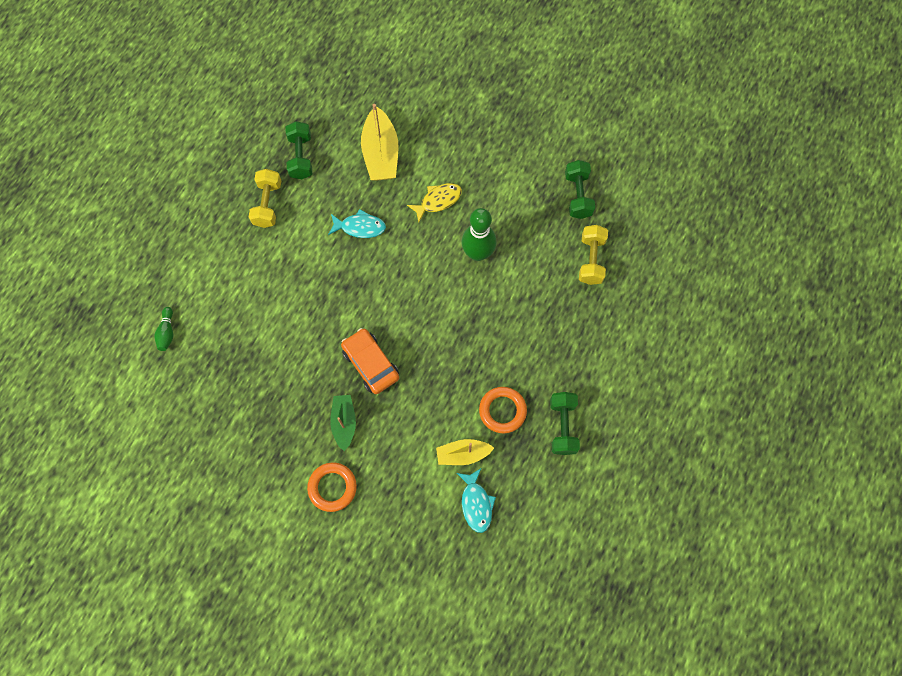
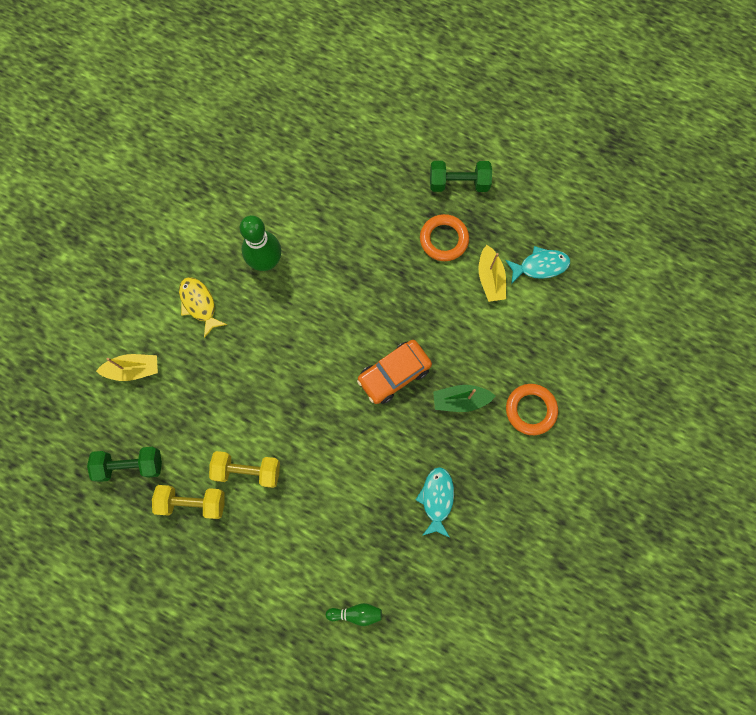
camera: 90 degrees left, 5 degrees up
turquoise fish [328,209,386,238] -> turquoise fish moved to [416,467,454,538]
yellow boat [361,104,399,181] -> yellow boat [96,354,158,381], size x0.62
green dumbbell [565,160,595,219] -> none
yellow dumbbell [579,225,608,285] -> yellow dumbbell moved to [209,451,280,488]

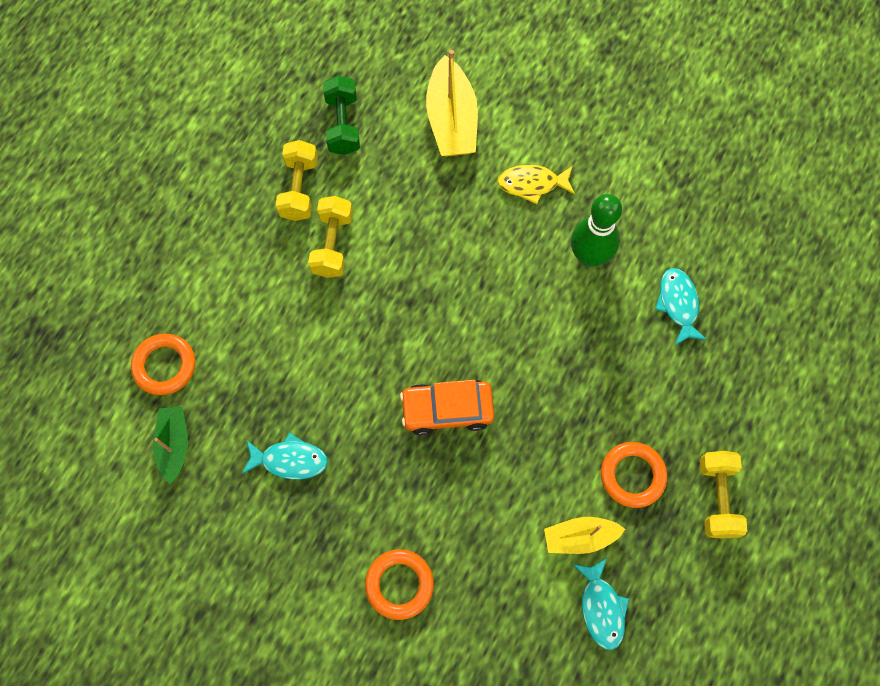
camera: 90 degrees right, 5 degrees down
yellow boat [96,354,158,381] -> yellow boat [426,50,478,157], size x1.62
yellow fish [179,277,227,338] -> yellow fish turned 150 degrees counterclockwise [497,165,575,204]
green bowling pin [326,603,382,626] -> orange ring [131,334,195,395]
orange car [357,340,432,404] -> orange car turned 60 degrees counterclockwise [400,380,494,436]
green dumbbell [430,161,492,192] -> yellow dumbbell [699,451,747,539]
green boat [433,385,495,412] -> green boat moved to [153,407,188,484]
none -> turquoise fish [655,268,707,345]

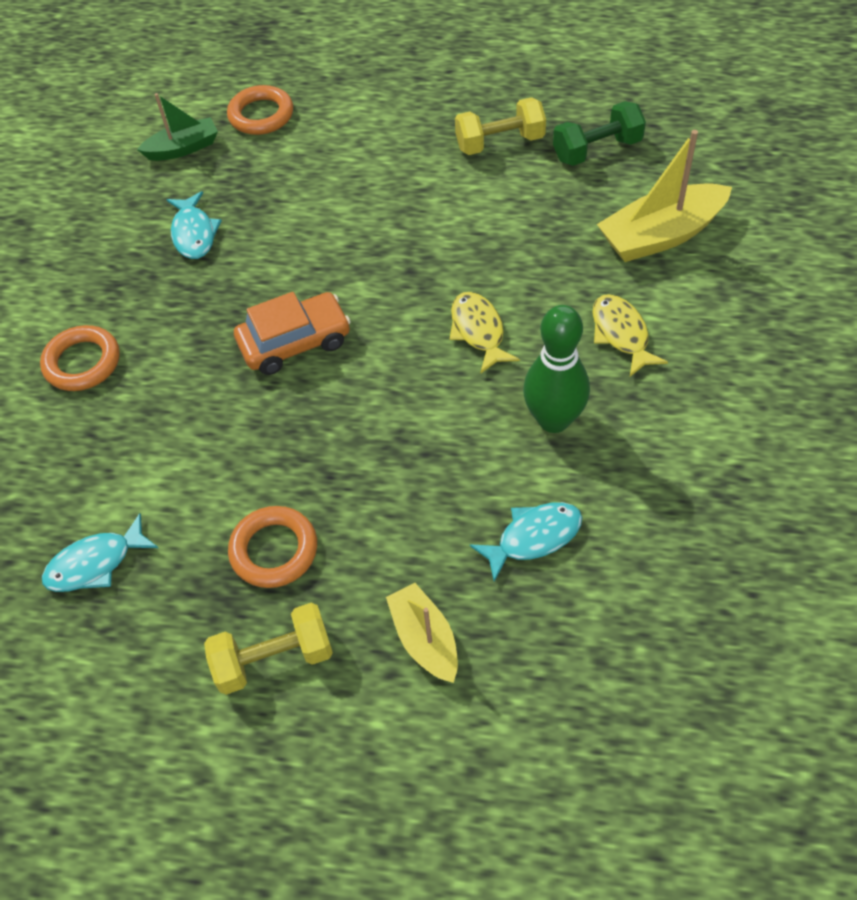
camera: 75 degrees right, 15 degrees down
yellow dumbbell [308,196,353,278] -> none
orange car [400,380,494,436] -> orange car turned 90 degrees clockwise [234,292,351,375]
yellow boat [544,517,625,554] -> yellow boat moved to [386,583,458,683]
none -> yellow fish [450,292,520,373]

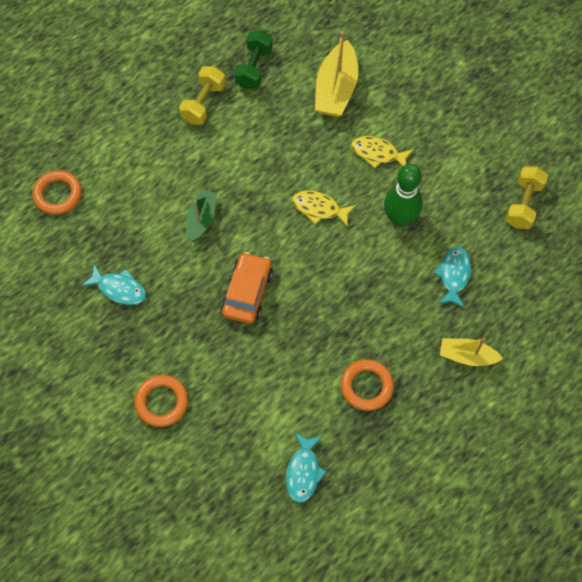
camera: 55 degrees left, 10 degrees up
green boat [137,93,218,161] -> green boat moved to [186,189,217,242]
yellow dumbbell [204,603,333,695] -> yellow dumbbell moved to [505,166,548,229]

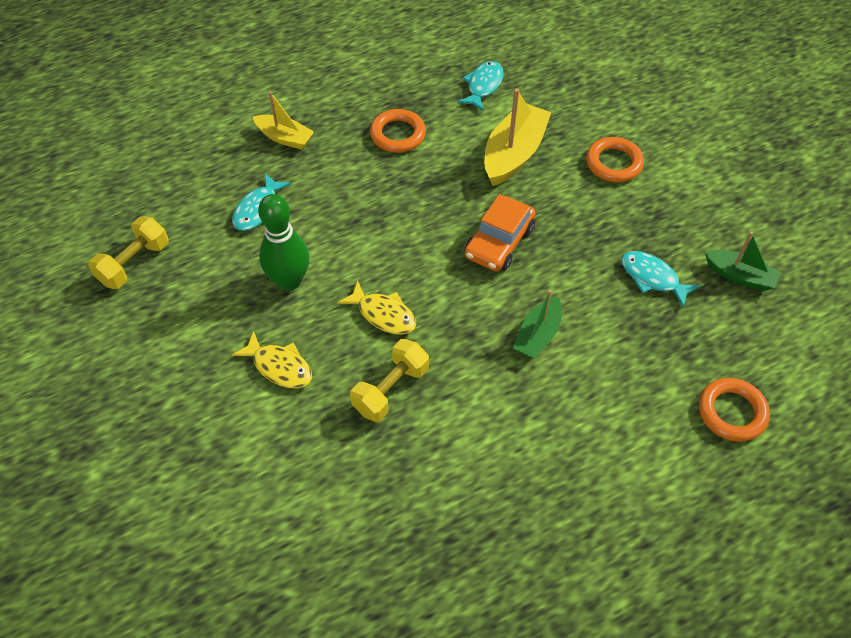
camera: 165 degrees left, 10 degrees down
yellow dumbbell [179,66,226,125] -> yellow dumbbell moved to [350,339,429,422]
green dumbbell [234,30,273,90] -> none
yellow boat [315,31,358,117] -> yellow boat moved to [484,88,551,186]
none -> green boat [705,232,781,291]

